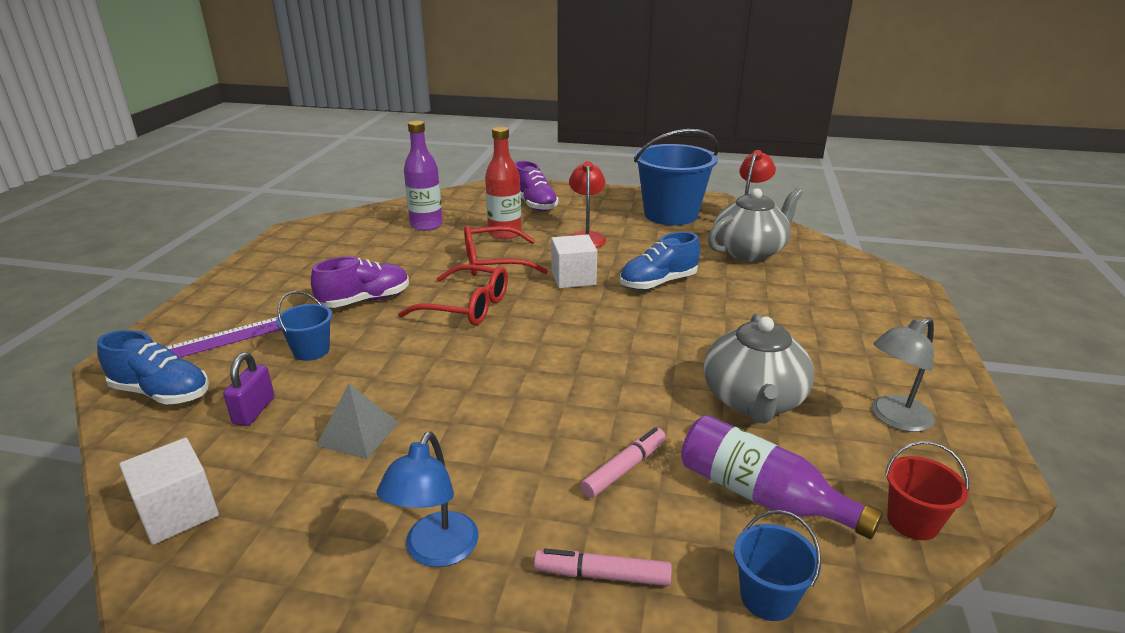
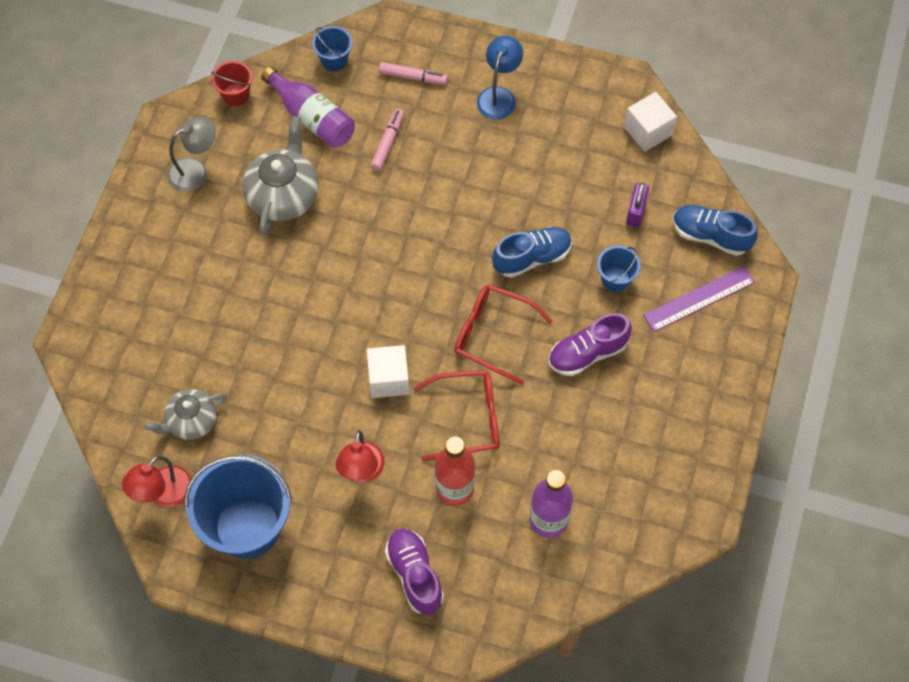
camera: 175 degrees left, 35 degrees up
grey pyramid [316,384,399,459] -> none
pink marker [580,427,666,498] -> pink marker turned 150 degrees clockwise [371,109,404,171]
blue shoe [620,232,700,290] -> blue shoe moved to [492,227,572,278]
grey teapot [708,188,802,261] -> grey teapot [145,389,227,440], size x0.65

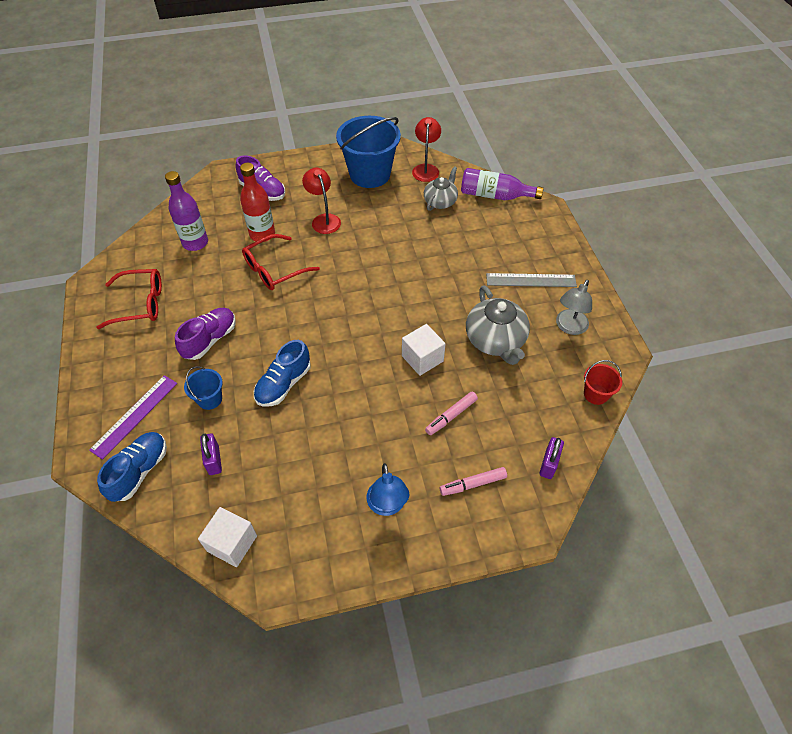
camera: 150 degrees right, 10 degrees down
purple bottle [261,67,355,148] -> purple bottle moved to [461,168,544,200]
blue bucket [312,26,352,71] -> purple padlock [539,437,564,479]
white cube [367,345,410,398] -> white cube moved to [402,324,446,376]
pink marker [371,109,404,171] -> pink marker turned 60 degrees clockwise [425,392,478,435]
red glasses [454,284,553,385] -> red glasses moved to [96,269,162,329]
blue shoe [673,205,758,256] -> blue shoe turned 60 degrees counterclockwise [97,432,167,502]
none -> grey ruler [486,273,577,287]

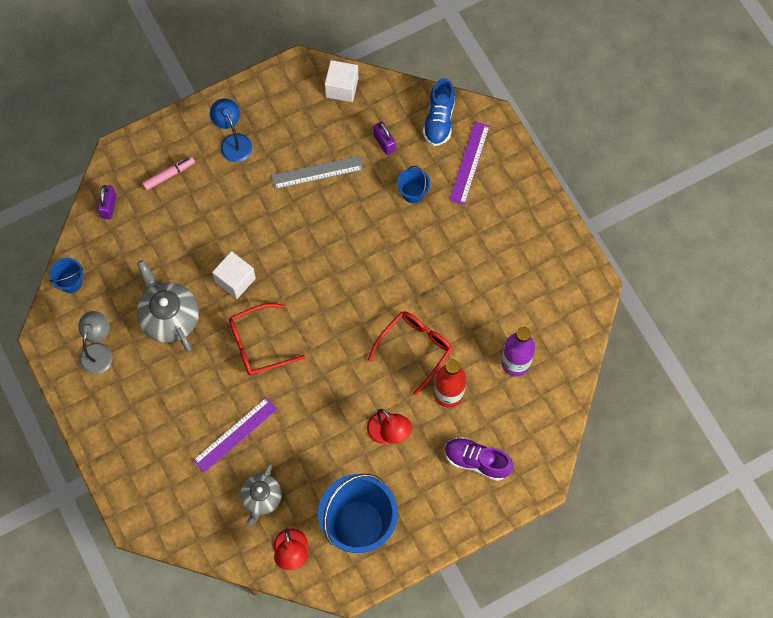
camera: 165 degrees right, 15 degrees up
red glasses [96,269,162,329] -> red glasses moved to [229,303,305,376]
purple shoe [175,308,236,360] -> none
blue shoe [254,340,311,407] -> none
pink marker [425,392,478,435] -> none
purple bottle [461,168,544,200] -> none
grey ruler [486,273,577,287] -> grey ruler moved to [271,155,363,189]
red bucket [584,360,622,405] -> blue bucket [49,258,83,293]
none -> purple ruler [193,397,277,473]

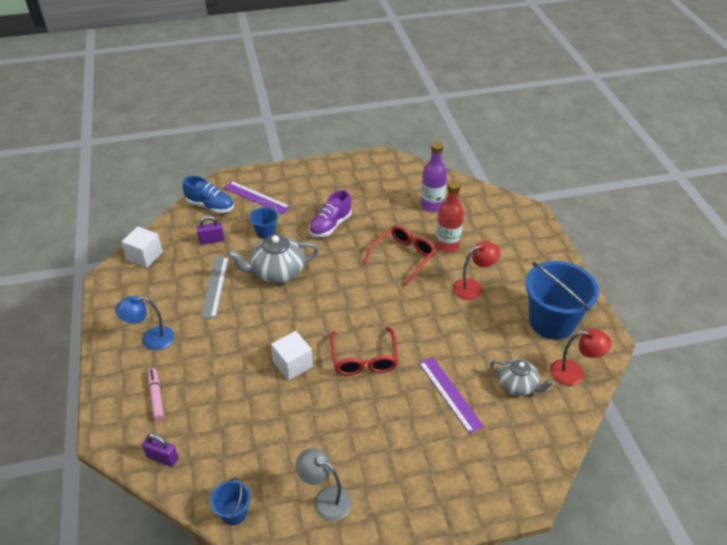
camera: 75 degrees left, 25 degrees down
grey teapot [136,260,199,352] -> grey teapot moved to [227,235,319,283]
red glasses [368,311,452,395] -> red glasses turned 75 degrees clockwise [363,225,436,287]
purple shoe [445,437,513,481] -> purple shoe moved to [309,190,351,237]

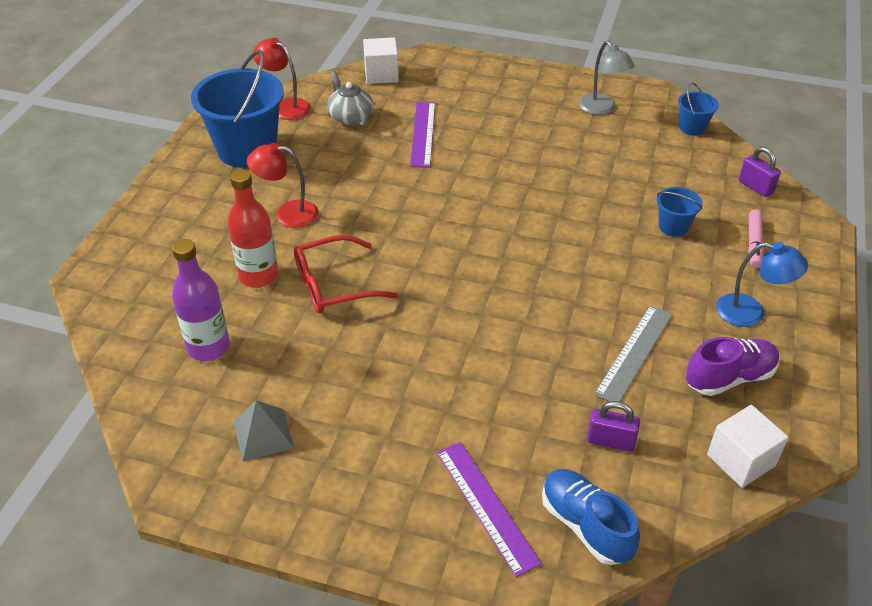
camera: 150 degrees left, 0 degrees up
grey teapot [227,235,319,283] -> none
blue bucket [249,201,279,239] -> blue bucket moved to [657,187,703,237]
white cube [271,331,313,380] -> white cube moved to [363,37,399,84]
purple shoe [309,190,351,237] -> purple shoe moved to [686,337,780,396]
red glasses [330,326,398,376] -> none
none -> grey pyramid [234,400,294,461]

